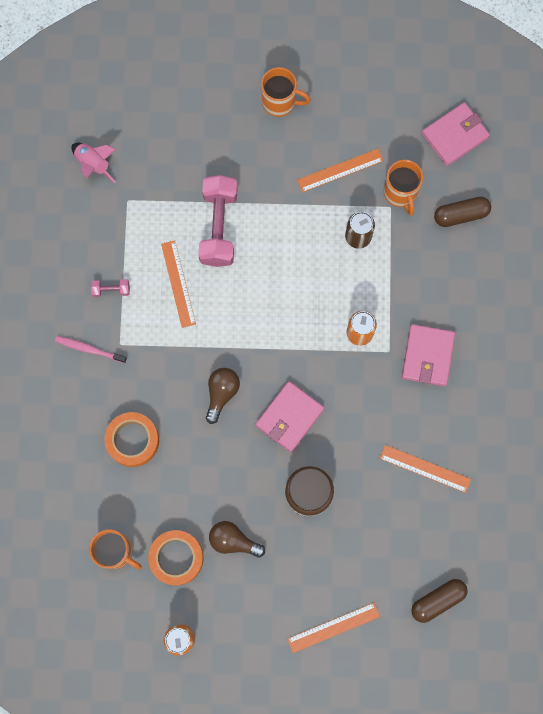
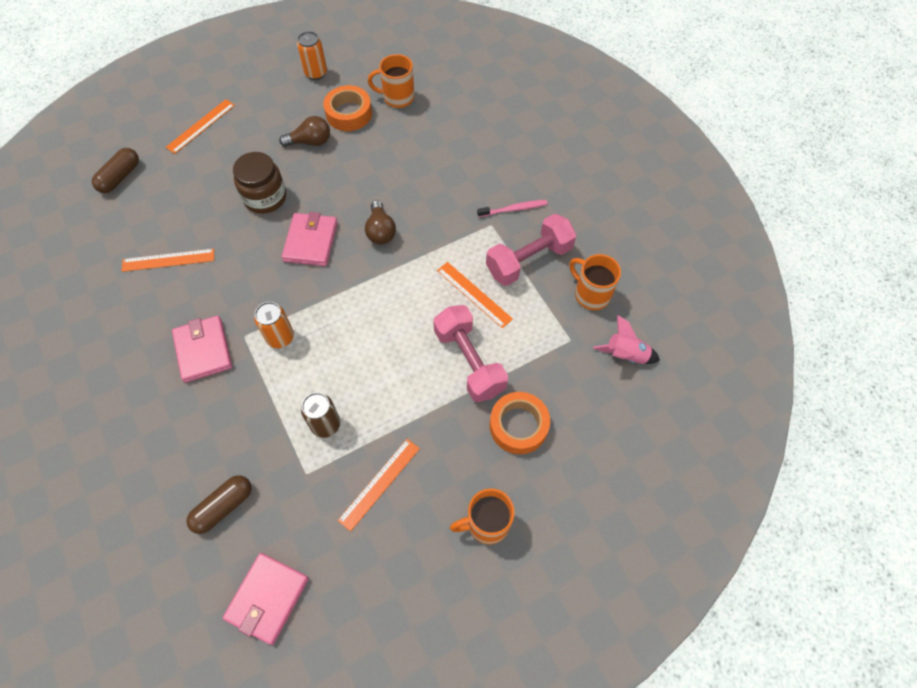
camera: 150 degrees right, 15 degrees down
pink dumbbell [91,279,130,297] -> pink dumbbell [486,214,576,286], size x2.30
orange tape [104,412,159,467] -> orange tape moved to [490,392,550,454]
orange mug [384,160,423,216] -> orange mug moved to [569,254,621,310]

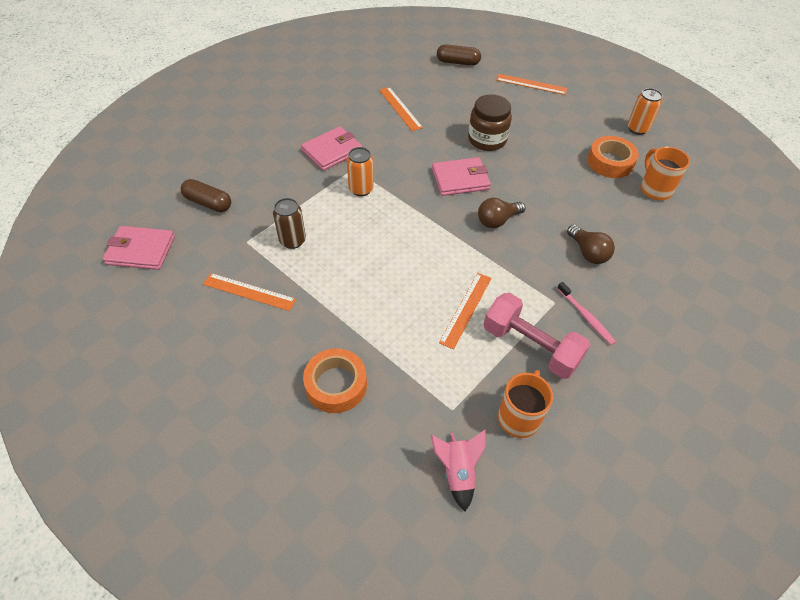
camera: 70 degrees right, 10 degrees down
brown light bulb [279,116,330,147] -> brown light bulb moved to [567,225,615,264]
pink dumbbell [433,305,508,402] -> none
orange mug [450,488,515,544] -> none

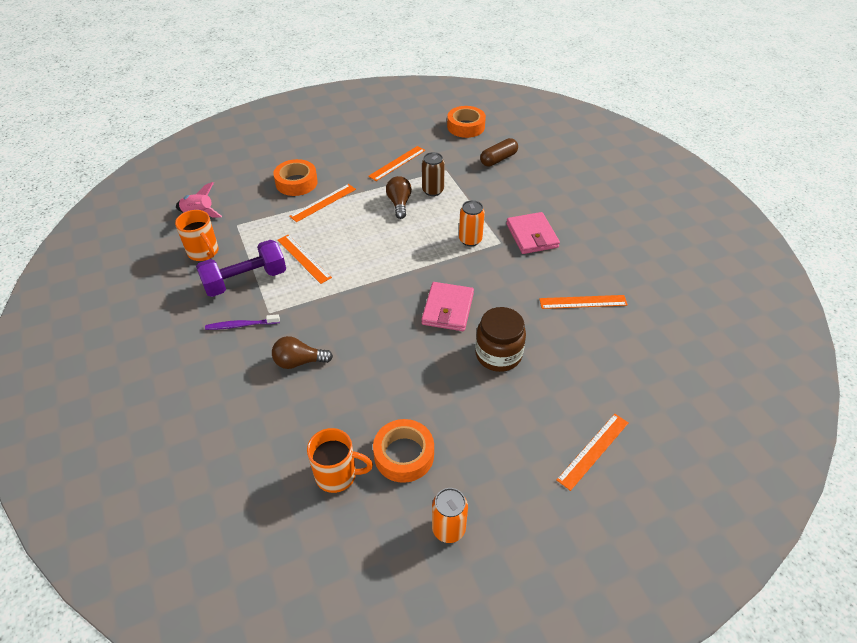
camera: 115 degrees right, 5 degrees down
pink wallet [103,226,175,270] -> orange tape [447,106,486,138]
brown capsule [437,44,481,66] -> none
brown light bulb [478,198,525,228] -> brown light bulb moved to [386,176,412,219]
pink dumbbell [484,293,590,379] -> purple dumbbell [196,240,286,297]
pink toothbrush [557,282,616,345] -> purple toothbrush [205,314,280,330]
none -> orange ruler [289,184,356,222]

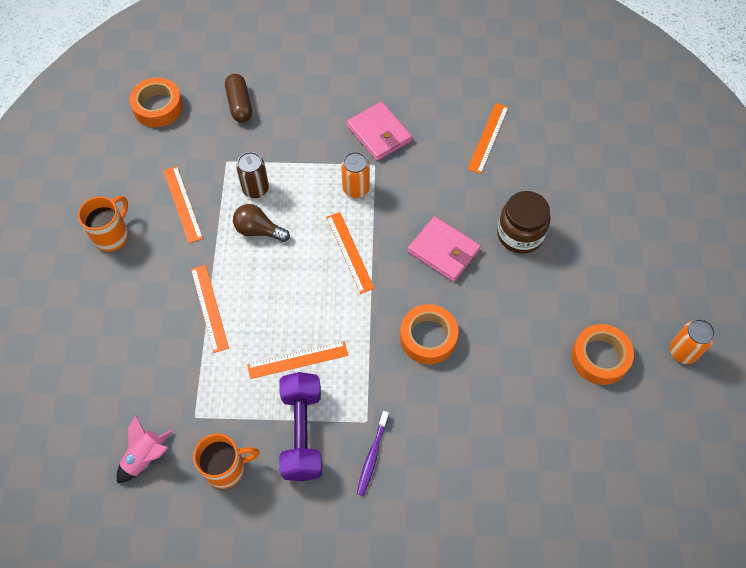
camera: 65 degrees left, 15 degrees up
brown light bulb [272,336,333,369] -> none
orange tape [273,159,318,196] -> orange tape moved to [400,304,458,364]
orange mug [307,428,373,493] -> orange mug moved to [78,196,129,252]
pink wallet [506,212,560,254] -> pink wallet turned 45 degrees clockwise [347,102,412,161]
orange ruler [556,414,628,491] -> orange ruler moved to [326,212,375,294]

